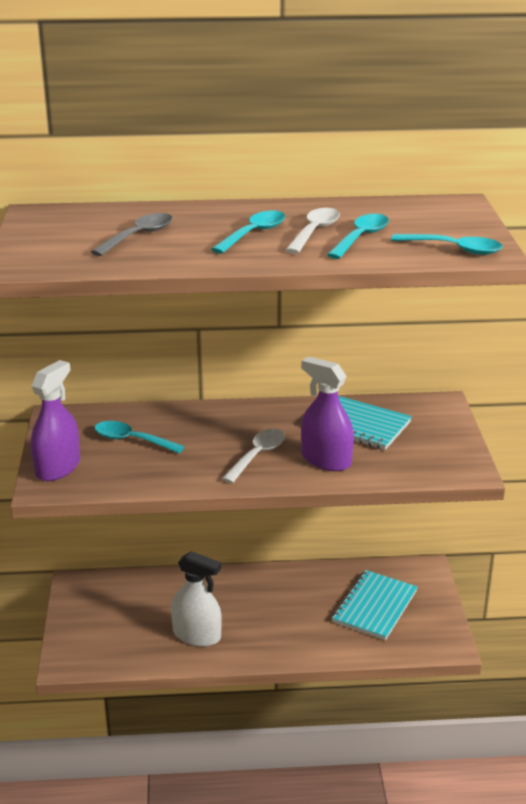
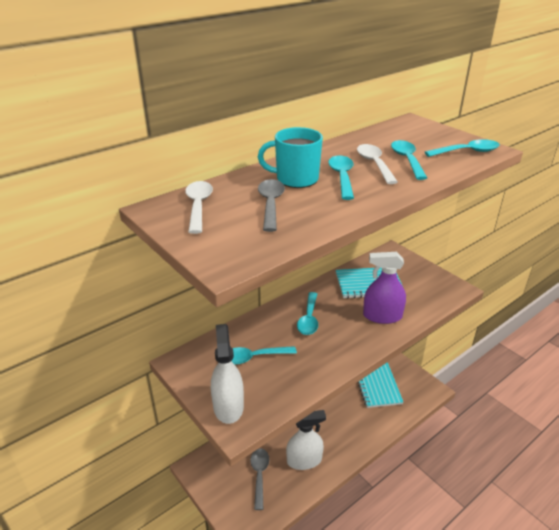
camera: 35 degrees left, 5 degrees up
purple spray bottle [31,360,80,481] -> white spray bottle [211,324,244,424]
white spoon [222,429,285,483] -> white spoon moved to [185,181,213,234]
none -> grey spoon [250,448,269,510]
none -> turquoise mug [258,127,323,188]
none -> turquoise spoon [297,292,318,335]

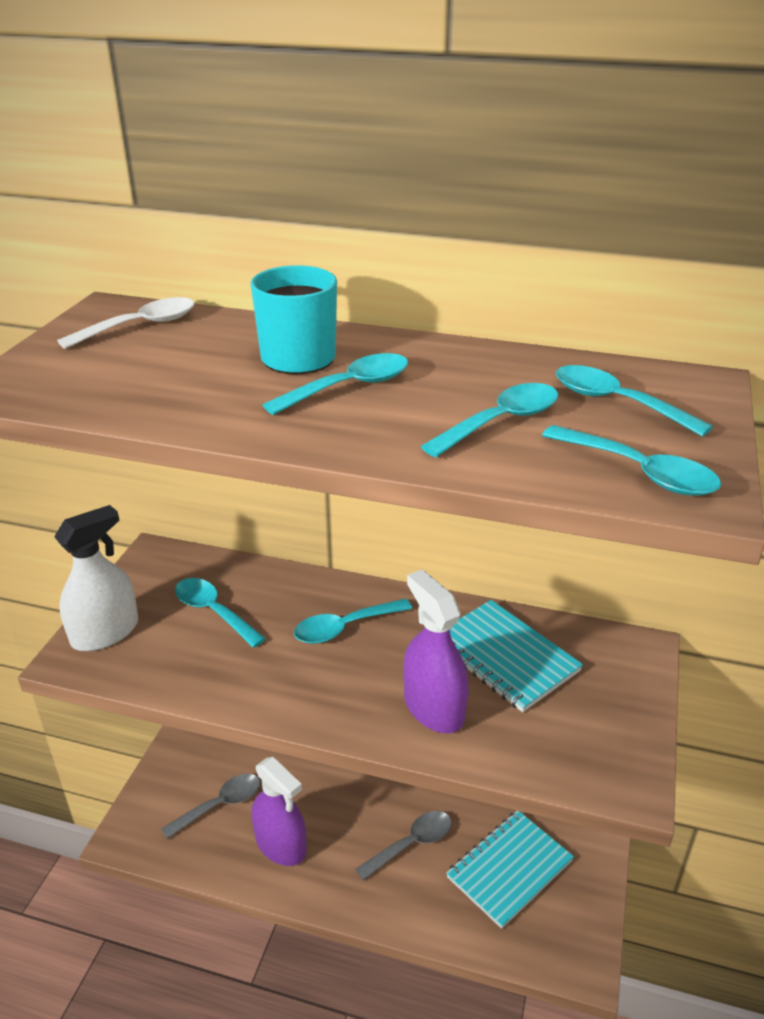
camera: 55 degrees right, 0 degrees up
grey spoon [258,179,285,232] -> grey spoon moved to [355,811,452,881]
white spray bottle [286,410,326,470] -> purple spray bottle [251,757,307,866]
white spoon [357,144,398,184] -> none
none -> turquoise spoon [556,365,713,437]

